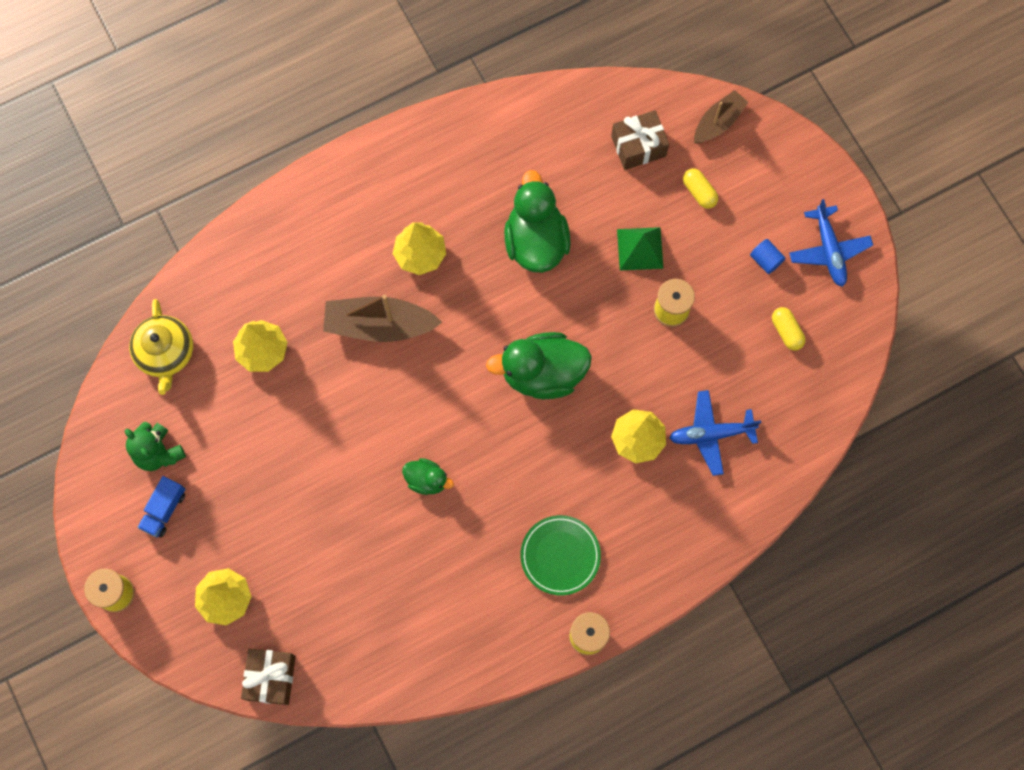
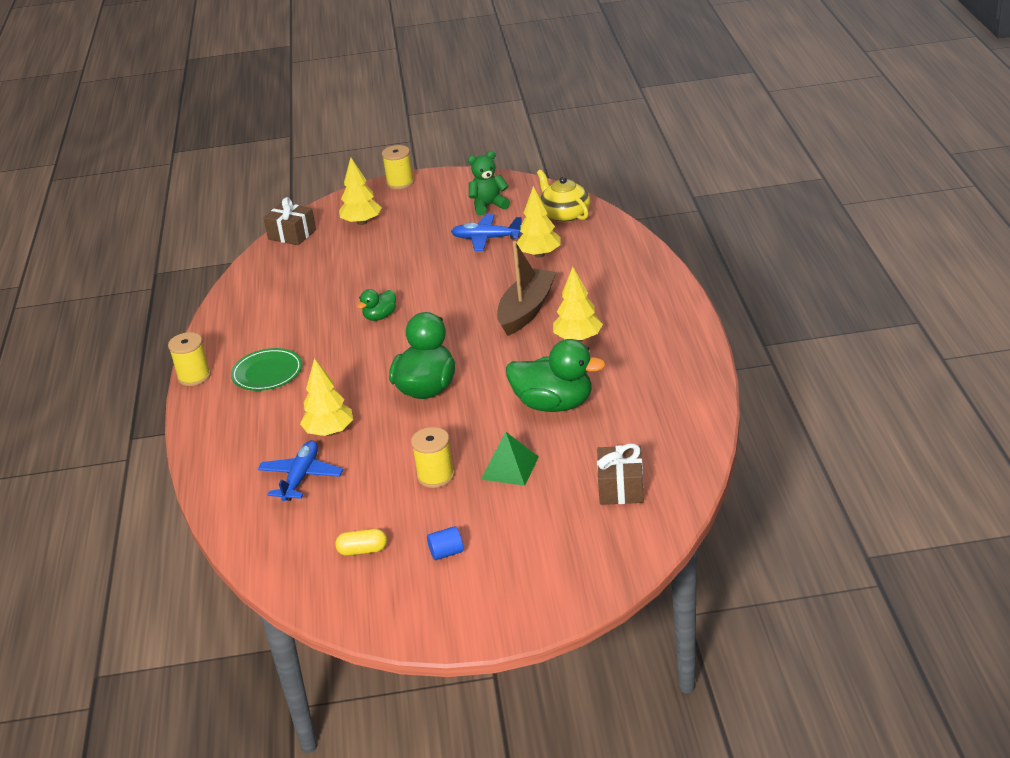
camera: 115 degrees right, 40 degrees down
yellow teapot [129,299,193,395] -> yellow teapot turned 45 degrees clockwise [537,170,590,222]
blue truck [137,476,185,537] -> none
yellow capsule [683,168,718,209] -> none
brown boat [694,90,749,143] -> none
blue plane [789,199,873,287] -> blue plane moved to [451,214,522,251]

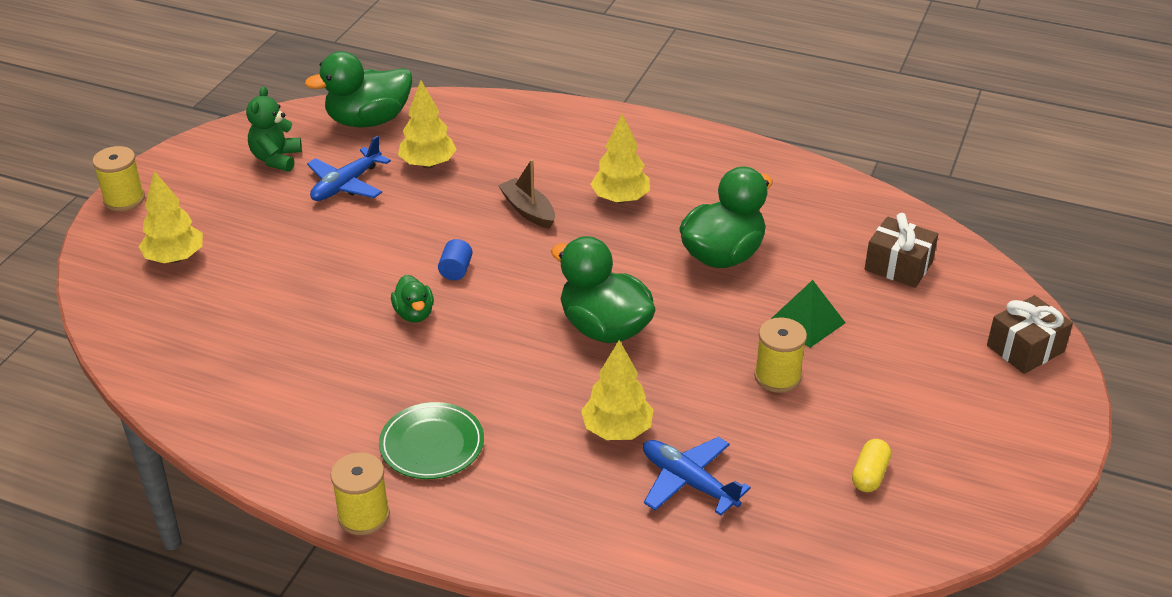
camera: 65 degrees left, 5 degrees up
brown gift [264,197,316,245] -> brown gift moved to [987,295,1073,374]
blue cylinder [427,526,463,560] -> blue cylinder moved to [438,239,473,280]
brown boat [497,241,556,336] -> brown boat [498,159,555,229], size x0.62
yellow teapot [537,170,590,222] -> green duck [305,51,412,127]

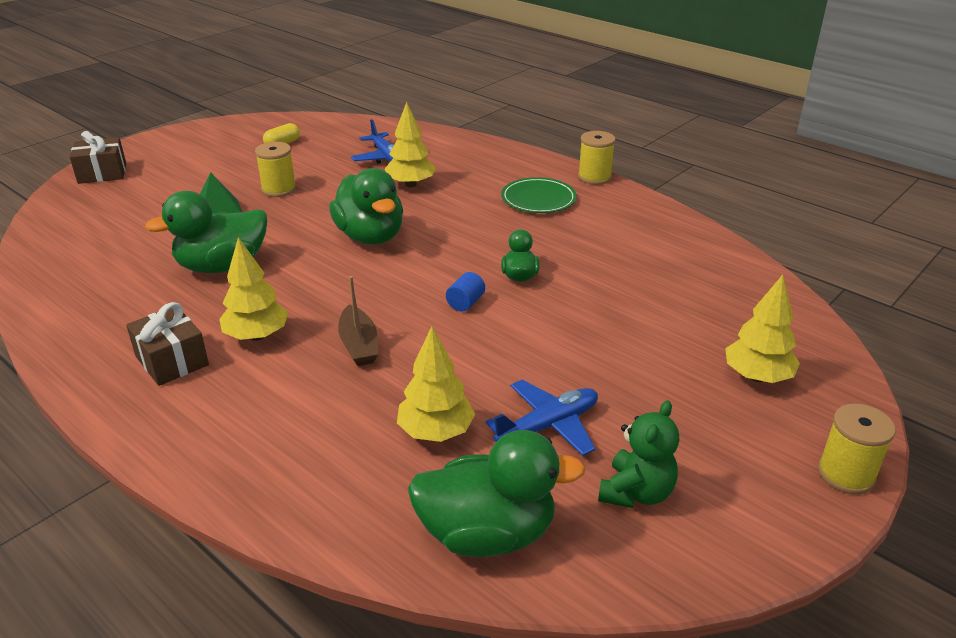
camera: 160 degrees left, 5 degrees down
brown gift [865,213,938,288] -> brown gift moved to [126,302,209,386]

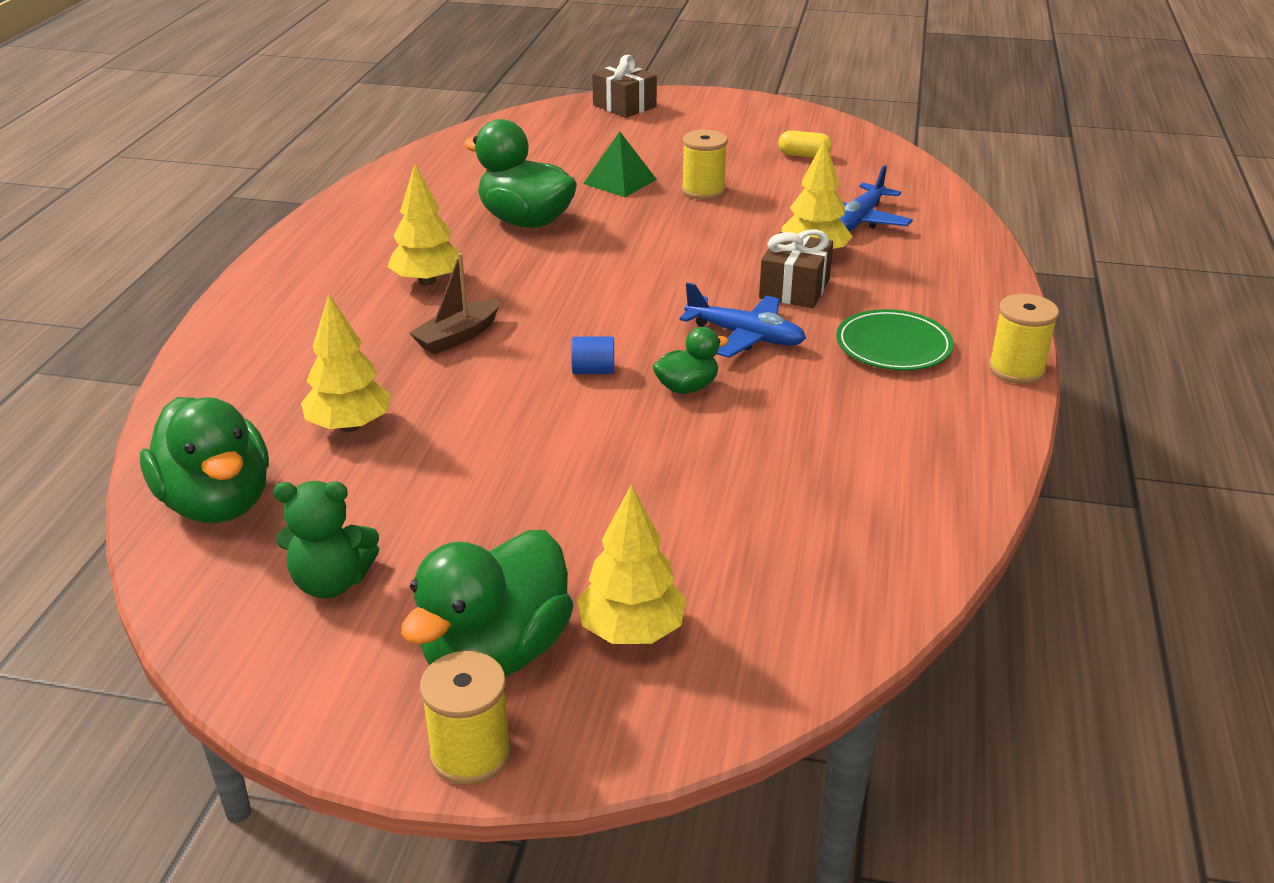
camera: 60 degrees right, 0 degrees up
brown gift [126,302,209,386] -> brown gift moved to [759,229,833,308]
green duck [329,168,403,245] -> green duck moved to [401,530,573,677]
blue plane [486,380,598,456] -> blue plane moved to [680,283,806,358]

